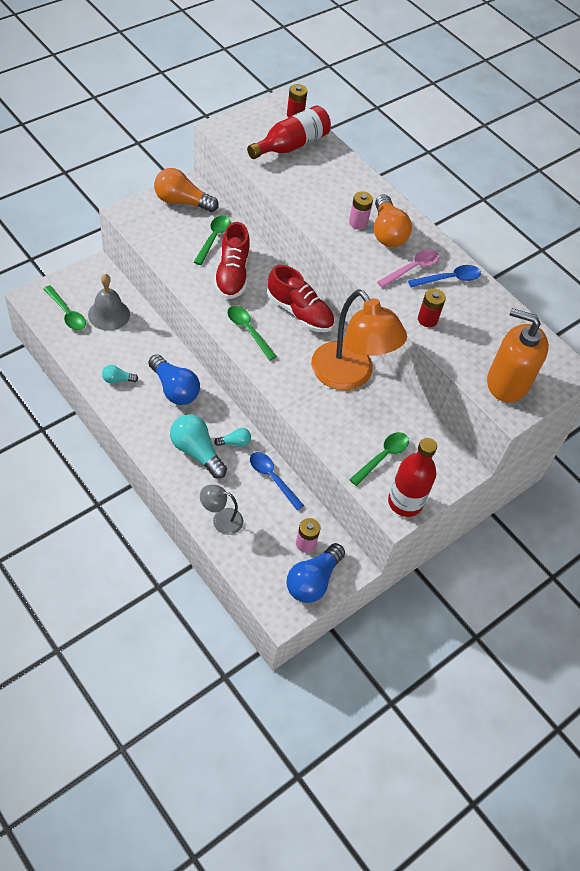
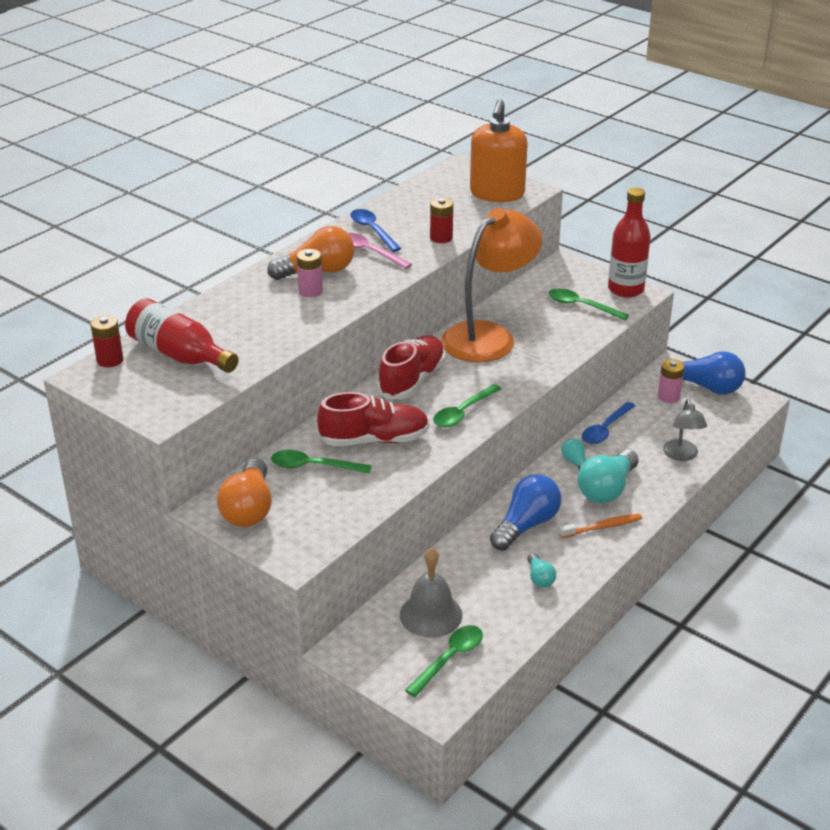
camera: 95 degrees left, 20 degrees down
none -> orange toothbrush [559,514,642,538]

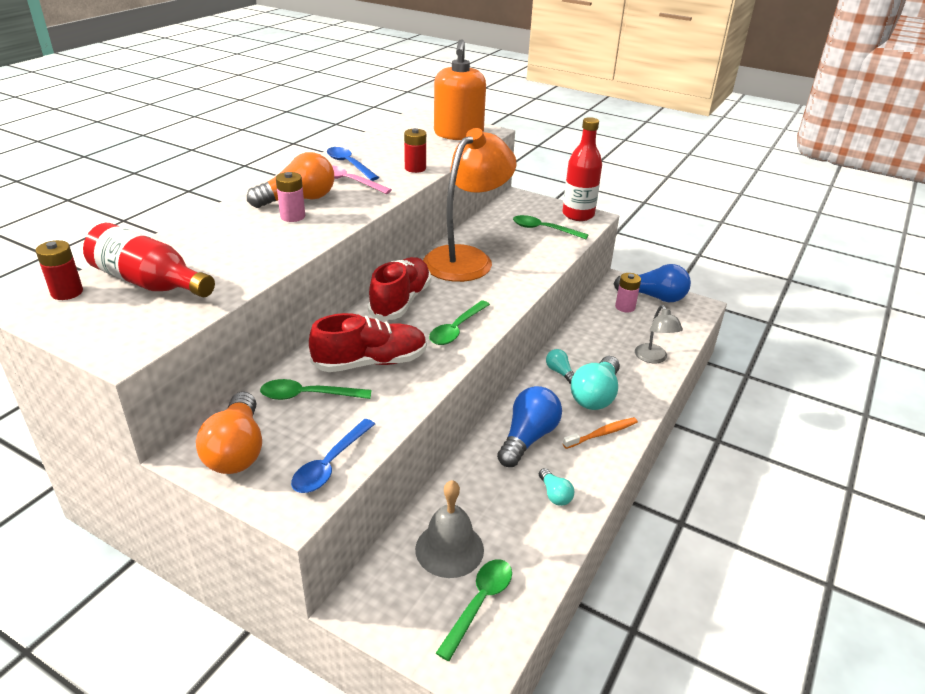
camera: 10 degrees left, 0 degrees up
blue spoon [582,402,635,444] -> blue spoon moved to [291,419,375,493]

